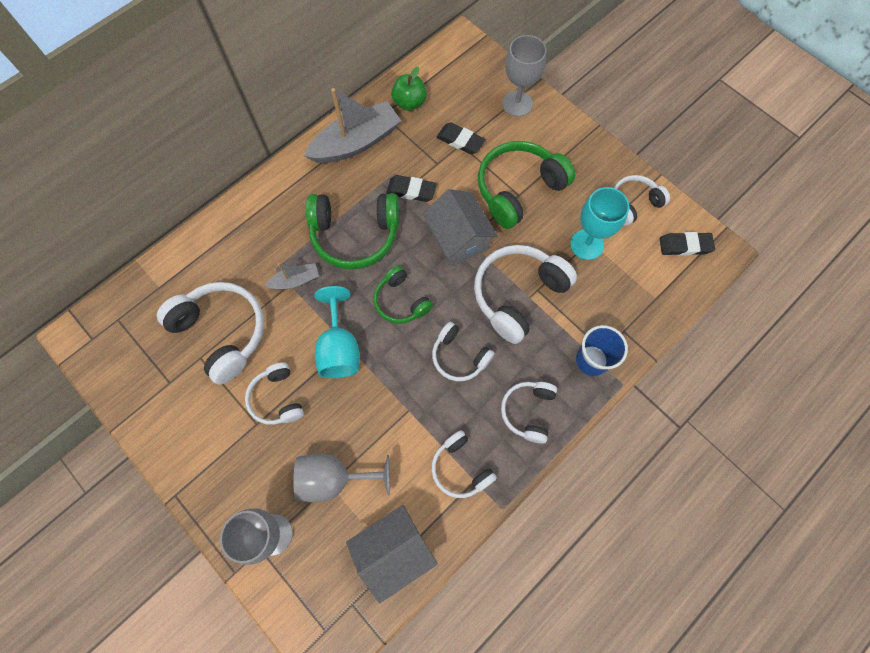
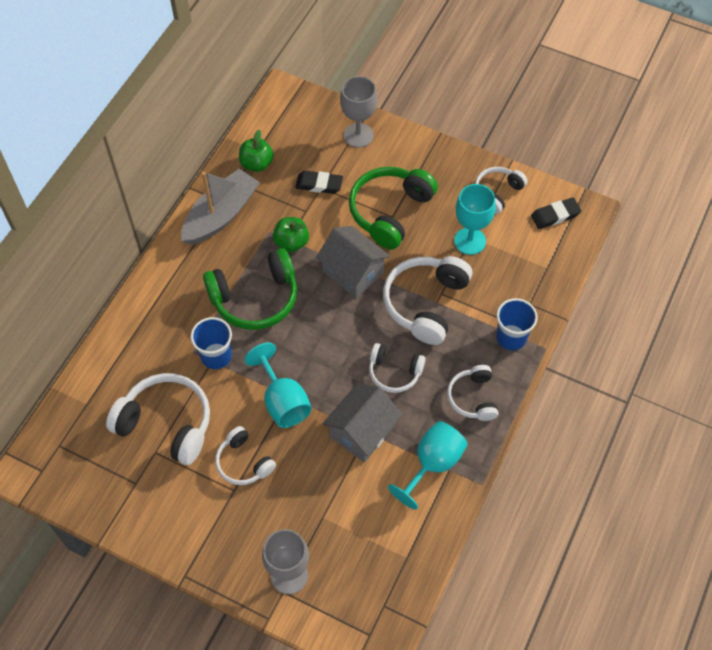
camera: 20 degrees left, 10 degrees down
grey boat [264,263,319,289] -> blue cup [191,317,232,369]
grey goblet [293,454,390,502] -> none
grey house [346,505,438,603] -> grey house moved to [322,383,402,462]
green headphones [374,266,433,323] -> none
black eraser [386,175,437,202] -> green apple [273,217,309,252]
white headphones [431,430,497,498] -> turquoise goblet [388,421,468,510]

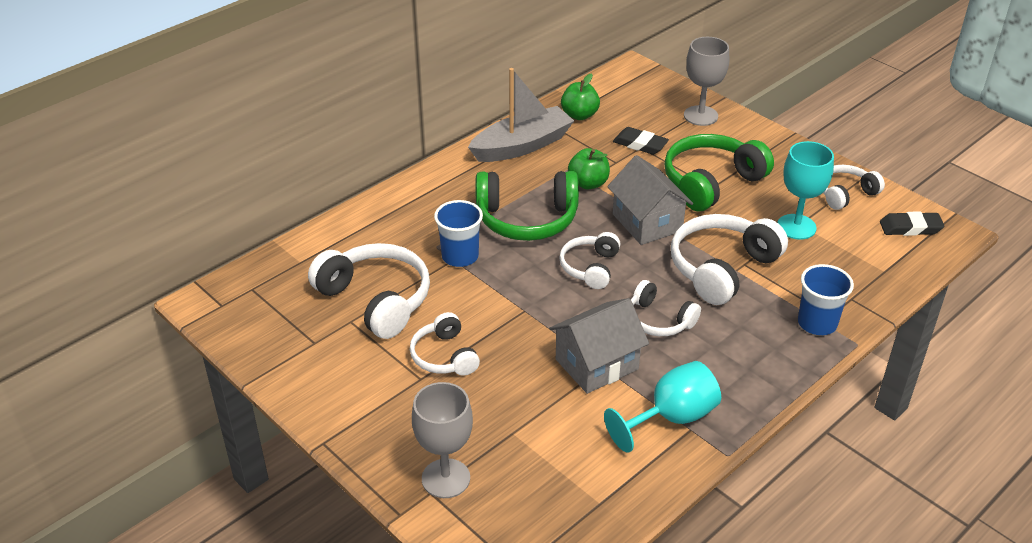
camera: 20 degrees right, 20 degrees down
turquoise goblet [244,343,312,428] -> none
white headphones [447,365,498,421] -> white headphones moved to [559,232,621,289]

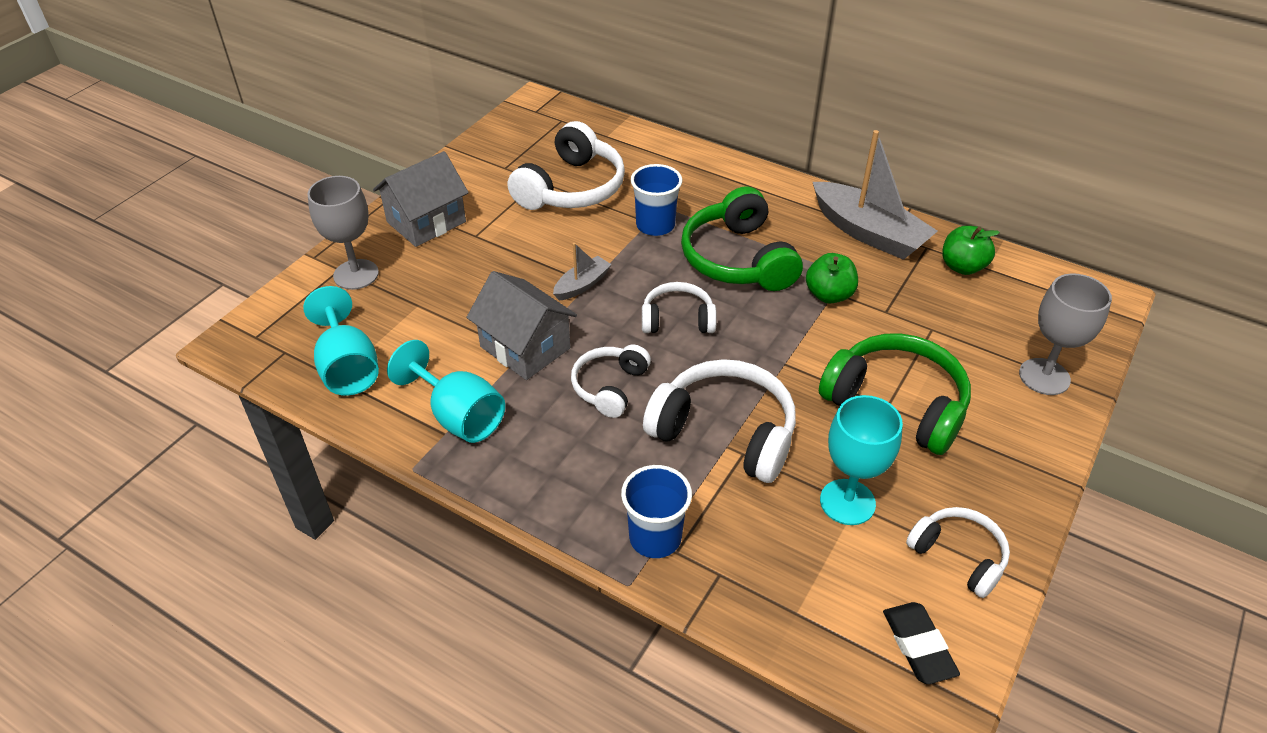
camera: 75 degrees right, 5 degrees up
white headphones [410,312,480,376] -> none
grey house [607,155,693,245] -> grey house moved to [373,151,469,247]
black eraser [613,127,669,155] -> none
none -> turquoise goblet [303,286,379,396]
none -> grey boat [553,243,612,301]

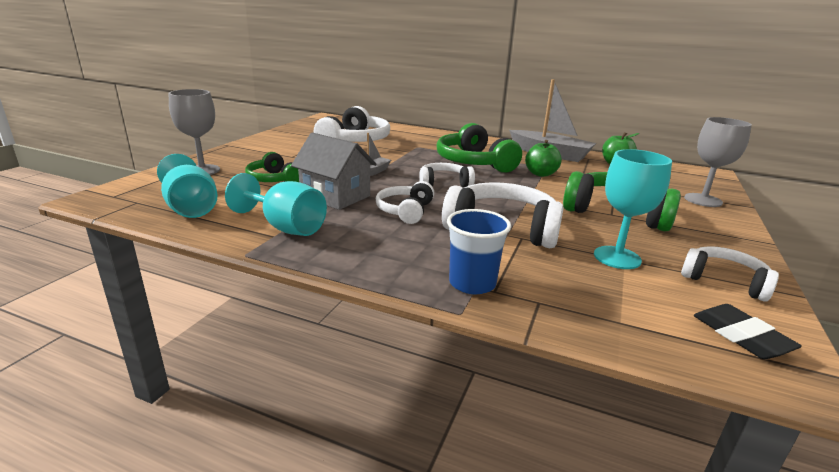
camera: 10 degrees left, 20 degrees down
grey house [373,151,469,247] -> none
blue cup [631,164,682,236] -> none
none -> green headphones [245,152,299,182]

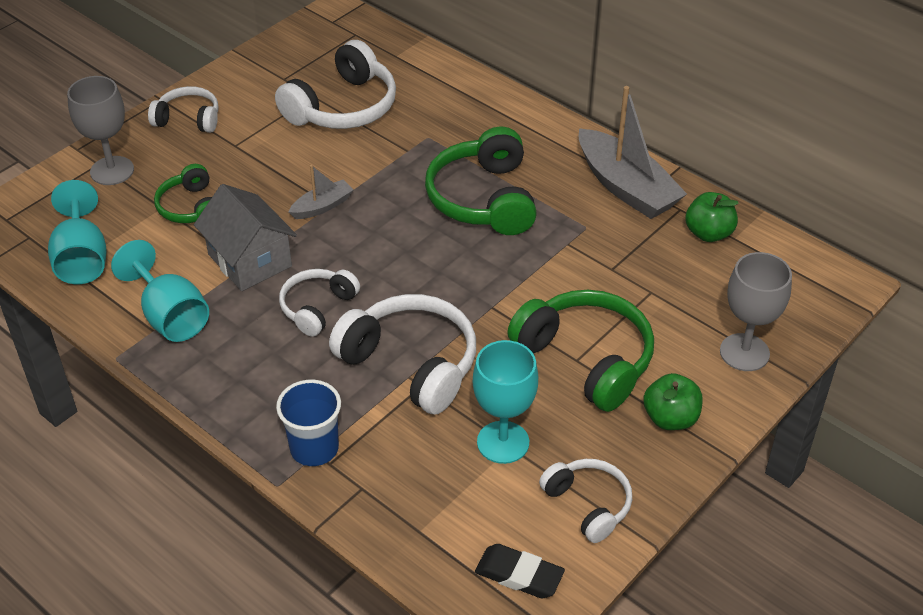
camera: 20 degrees right, 20 degrees up
white headphones [419,163,475,188] -> white headphones moved to [148,86,219,133]
green apple [525,140,562,177] -> green apple moved to [643,373,703,430]
black eraser [694,304,802,359] -> black eraser turned 60 degrees counterclockwise [475,544,565,598]

